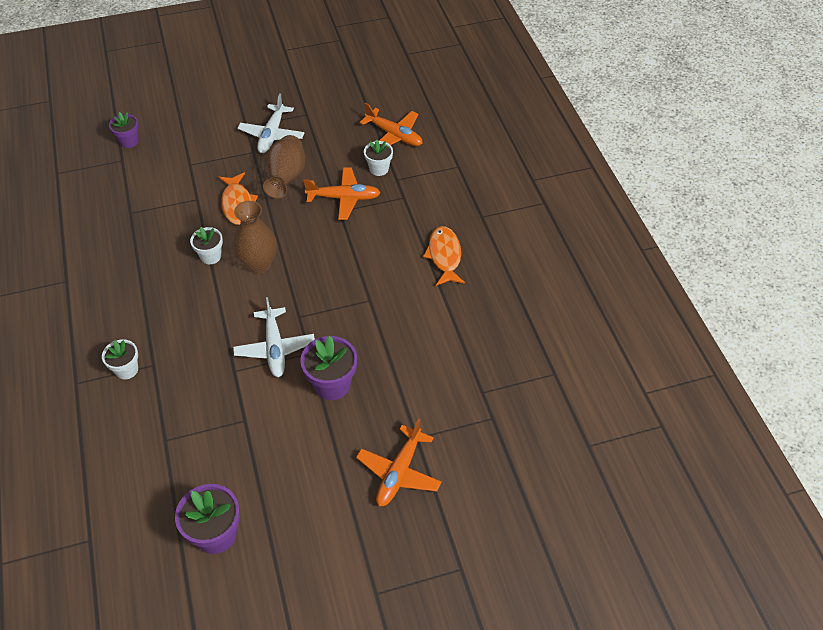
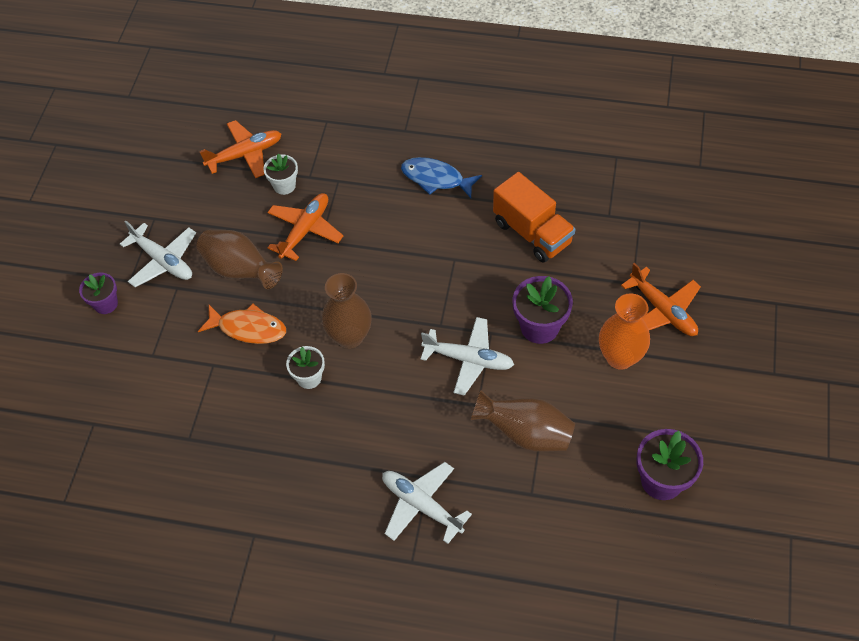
camera: 60 degrees left, 5 degrees up
white flower pot [102,339,138,379] -> white plane [382,462,472,544]
purple flower pot [109,112,139,148] -> purple flower pot moved to [79,273,118,314]
orange fish [423,226,465,286] -> blue fish [401,157,482,198]
none -> brown vase [471,390,575,452]
none -> orange truck [493,172,576,263]
none -> orange vase [599,293,650,370]

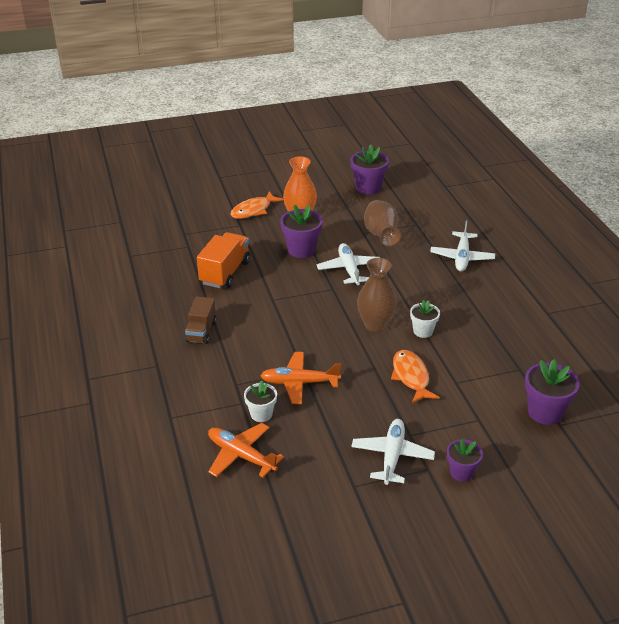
camera: 120 degrees left, 20 degrees down
brown vase [196,230,283,289] -> none
blue fish [401,157,482,198] -> brown truck [185,297,216,344]
orange plane [621,263,701,336] -> orange fish [230,191,284,219]
none -> purple flower pot [525,359,580,425]

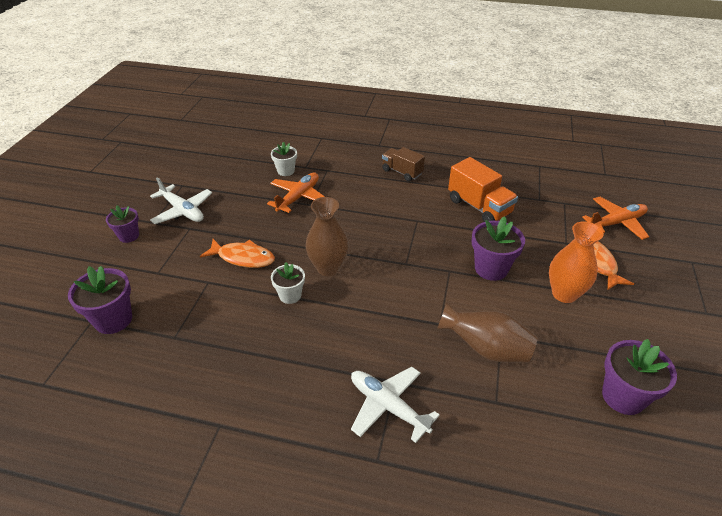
camera: 120 degrees right, 5 degrees up
orange plane [208,423,284,478] -> orange plane moved to [582,197,649,240]
white plane [317,243,380,285] -> none

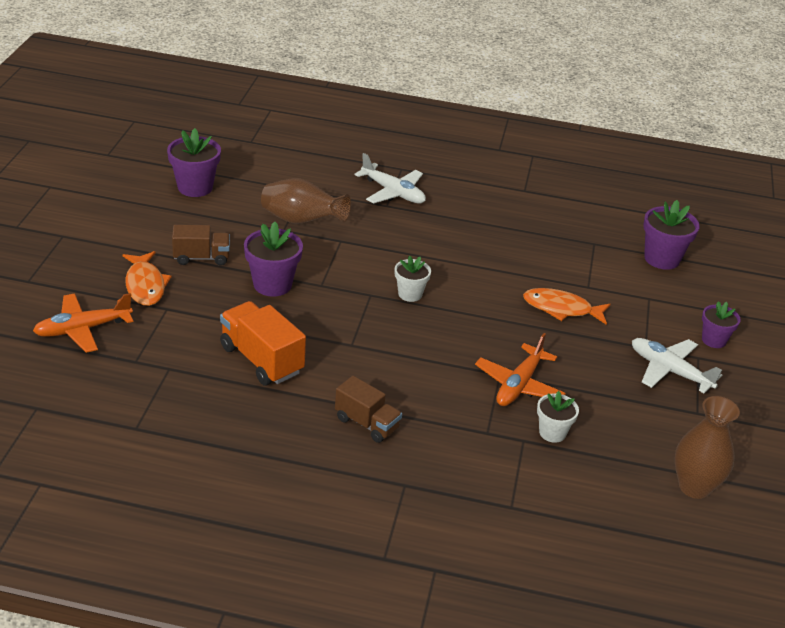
camera: 175 degrees right, 5 degrees down
white flower pot [271,262,305,304] -> white flower pot moved to [395,256,431,302]
brown vase [306,197,349,276] -> brown vase moved to [675,396,740,499]
orange vase [549,222,604,303] -> brown truck [172,225,230,266]

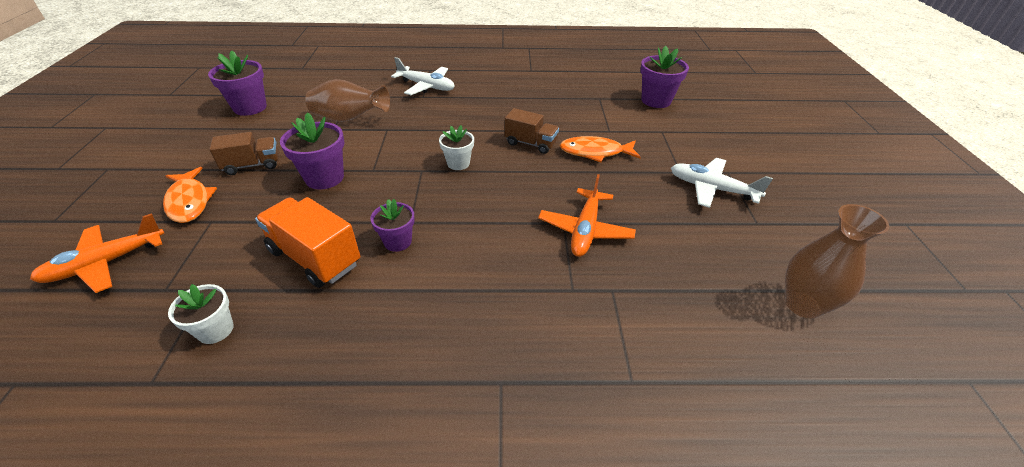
camera: 10 degrees left, 5 degrees up
brown truck [335,376,402,443] -> brown truck moved to [505,108,559,154]
white flower pot [537,391,579,443] -> white flower pot moved to [168,284,234,344]
purple flower pot [702,301,741,348] -> purple flower pot moved to [370,199,415,252]

